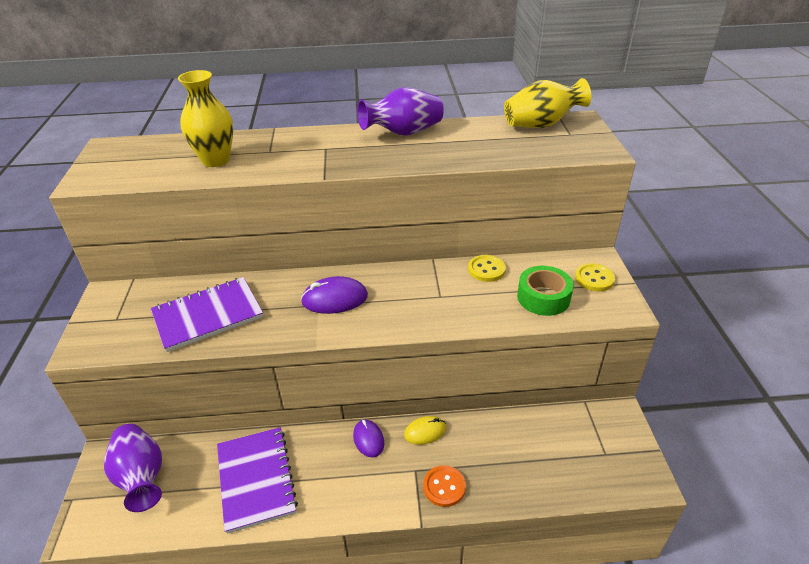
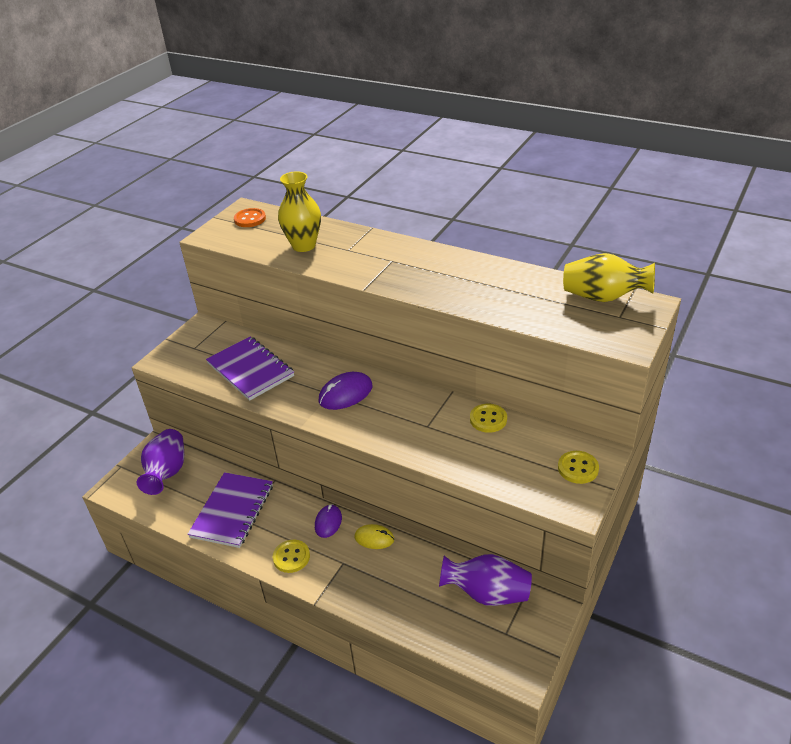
camera: 35 degrees right, 0 degrees up
purple notebook [151,277,263,352] -> purple notebook turned 45 degrees clockwise [206,336,294,401]
purple mouse [301,276,368,314] -> purple mouse turned 60 degrees counterclockwise [319,372,373,410]
purple vase [357,87,444,136] -> purple vase moved to [439,554,532,606]
orange button [423,465,466,507] -> orange button moved to [234,208,266,227]
green tape [517,266,574,316] -> none
none -> yellow button [273,540,310,573]

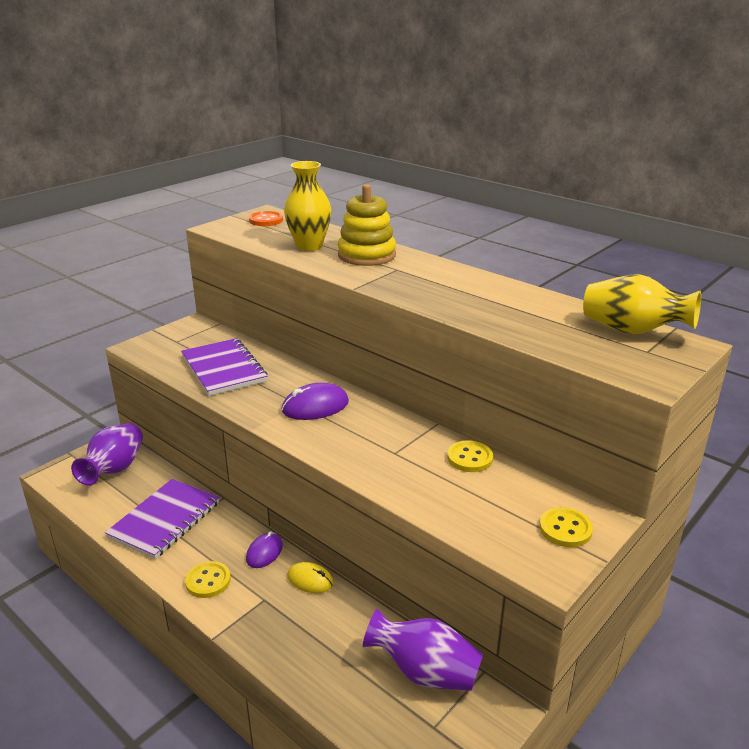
camera: 10 degrees right, 10 degrees down
none -> yellow stacking toy [338,184,396,266]

